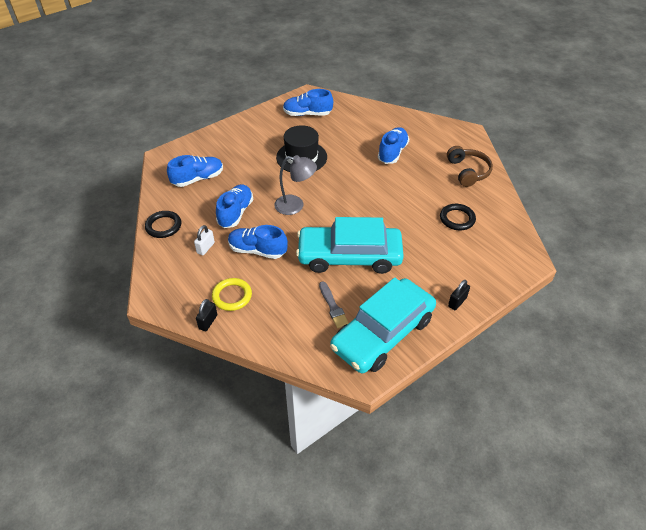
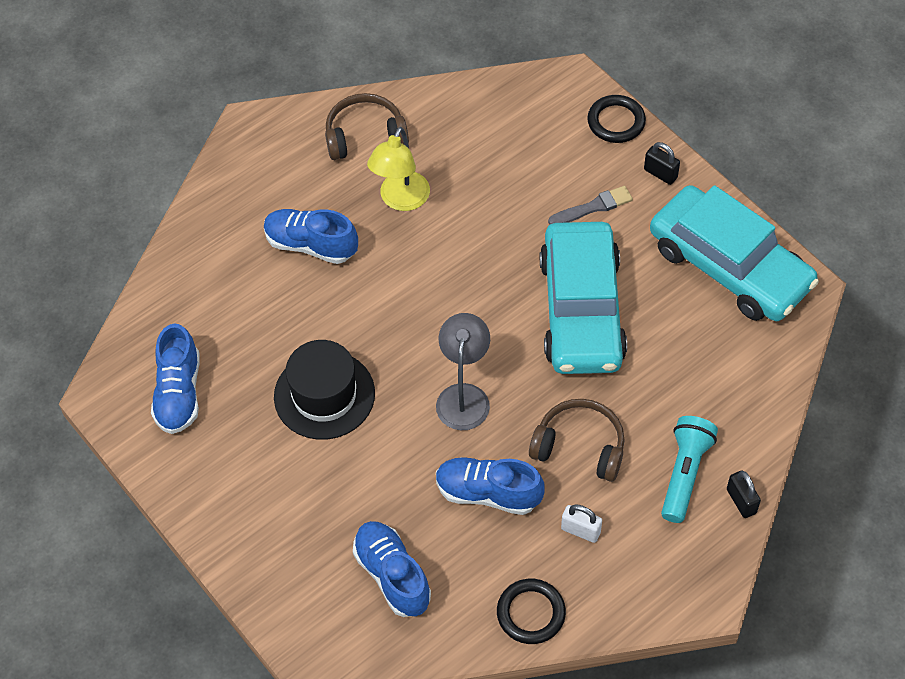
camera: 90 degrees left, 10 degrees up
black padlock [196,299,217,331] -> black padlock turned 45 degrees clockwise [727,471,761,518]
yellow ring [212,278,252,311] -> turquoise flashlight [661,416,718,523]
blue shoe [228,225,288,259] -> brown headphones [529,399,625,482]
grey brush [319,281,349,328] -> grey brush moved to [548,186,633,225]
black ring [440,204,476,230] -> black ring moved to [587,95,646,143]
none -> yellow lamp [367,127,430,211]

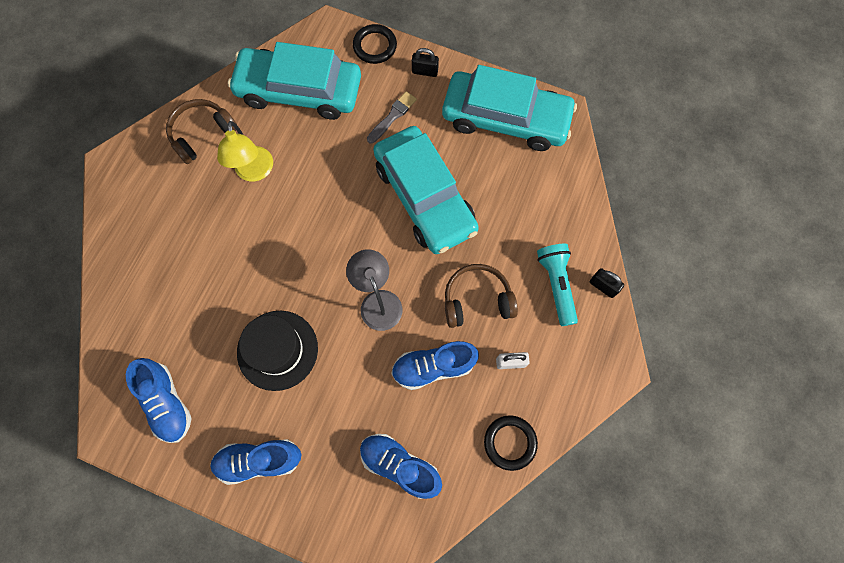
camera: 30 degrees left, 15 degrees up
blue shoe [264,209,358,264] -> blue shoe moved to [210,439,302,485]
none -> turquoise car [228,42,361,120]

